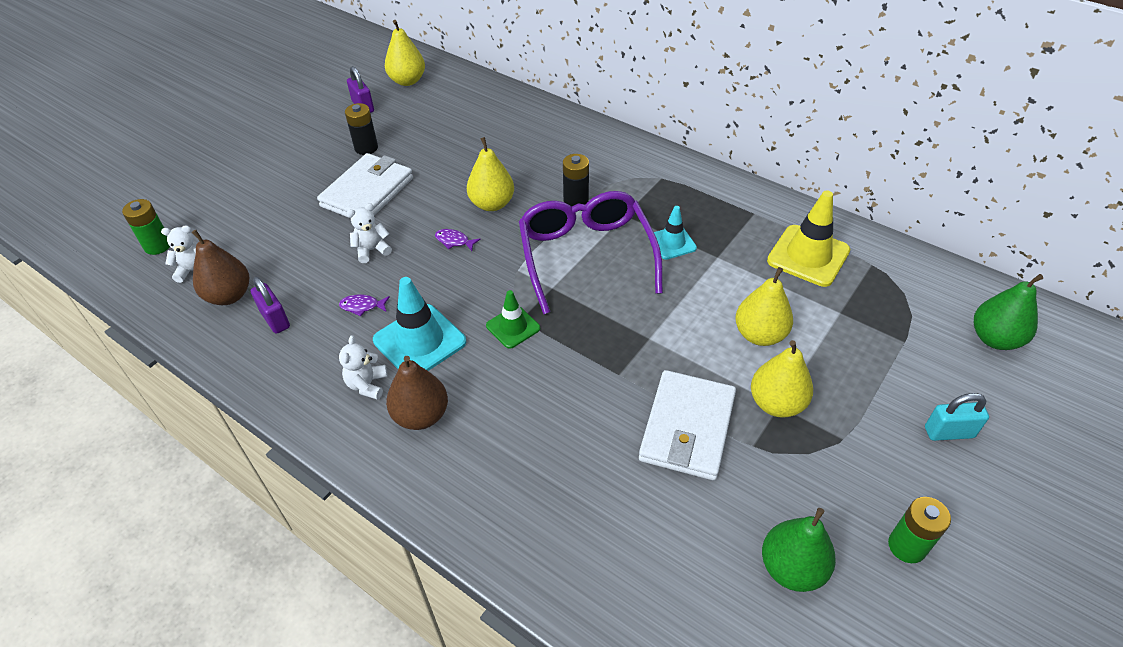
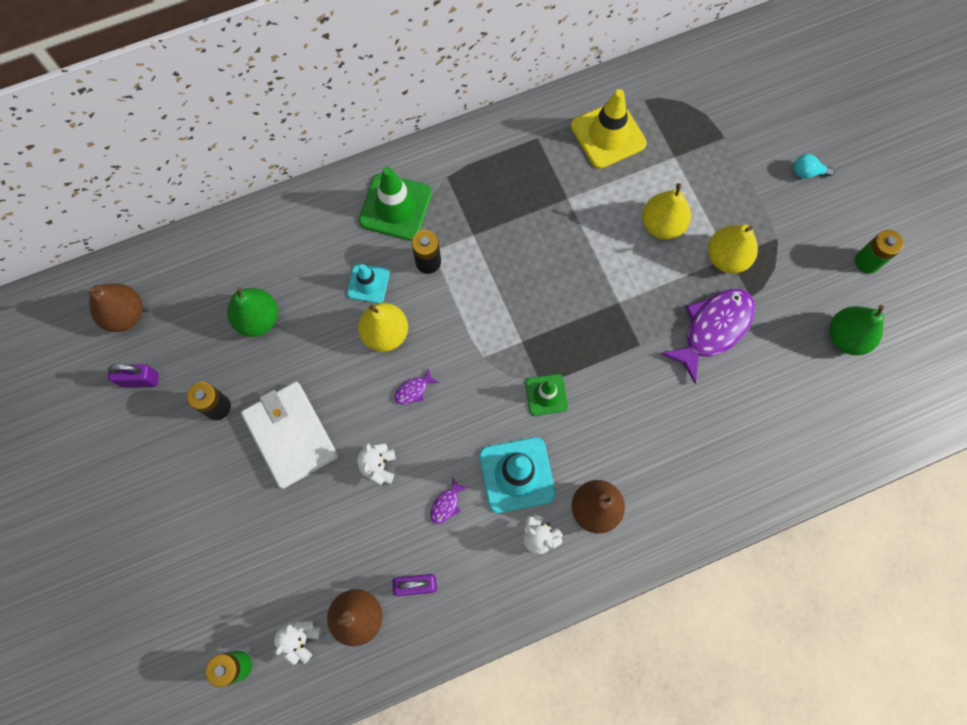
camera: 60 degrees left, 25 degrees up
yellow pear [385,20,425,86] -> brown pear [89,283,143,332]
purple glasses [519,191,663,314] -> none
white wallet [639,370,736,480] -> purple fish [661,289,755,384]
turquoise traffic cone [654,206,697,260] -> turquoise traffic cone moved to [347,264,390,303]
turquoise padlock [925,393,989,441] -> turquoise light bulb [794,154,835,179]
green pear [974,274,1043,350] -> green pear moved to [227,287,278,337]
none -> green traffic cone [359,167,432,240]

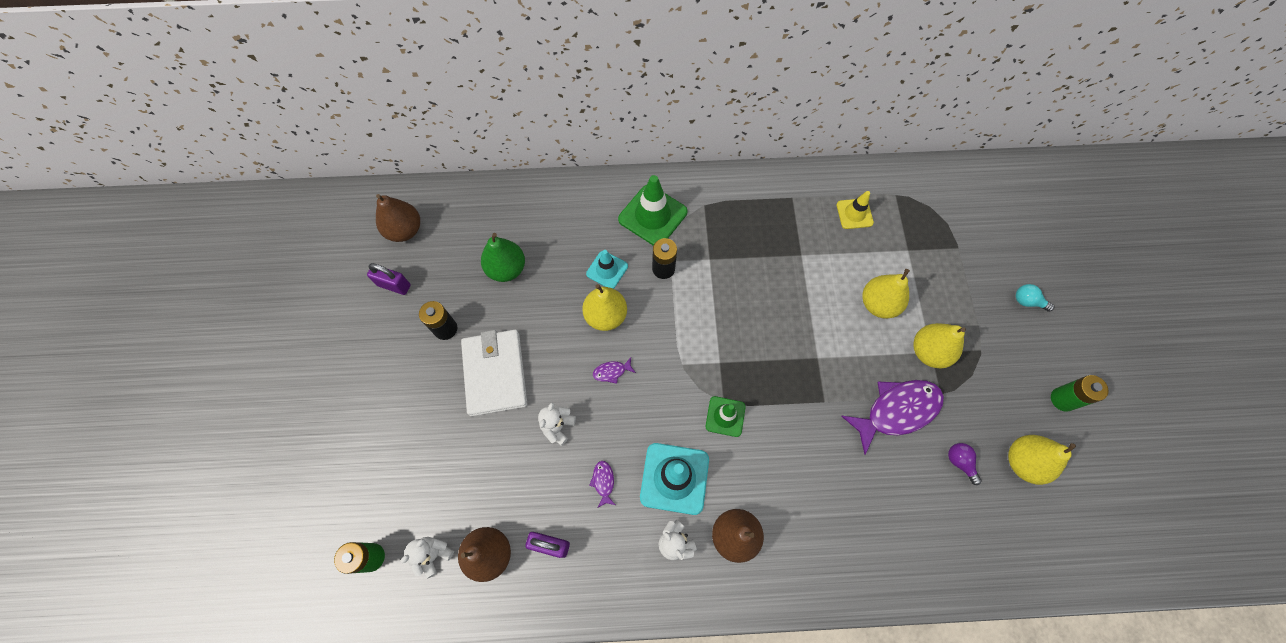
camera: 20 degrees right, 5 degrees down
purple fish [430,477,468,524] -> purple fish turned 120 degrees clockwise [589,461,615,508]
yellow traffic cone [571,89,647,169] -> yellow traffic cone [837,191,874,229], size x0.59
green pear [829,305,884,355] -> yellow pear [1008,435,1076,485]
none -> purple light bulb [948,443,982,485]

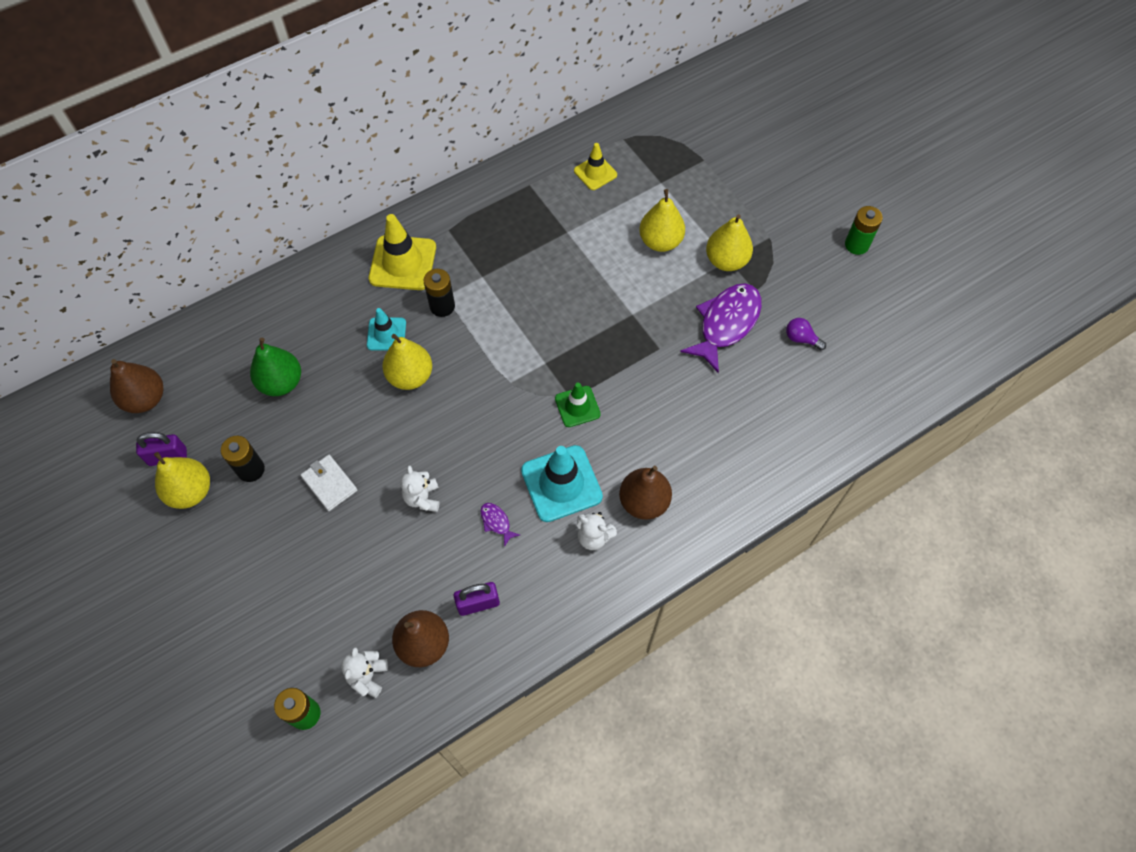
camera: 30 degrees left, 5 degrees down
white wallet [461,330,527,416] -> white wallet [301,455,357,511], size x0.55
purple fish [593,358,636,384] -> none
green traffic cone [618,175,688,246] -> yellow traffic cone [369,214,436,290]
yellow pear [1008,435,1076,485] -> yellow pear moved to [154,452,210,509]
turquoise light bulb [1016,284,1054,312] -> none

